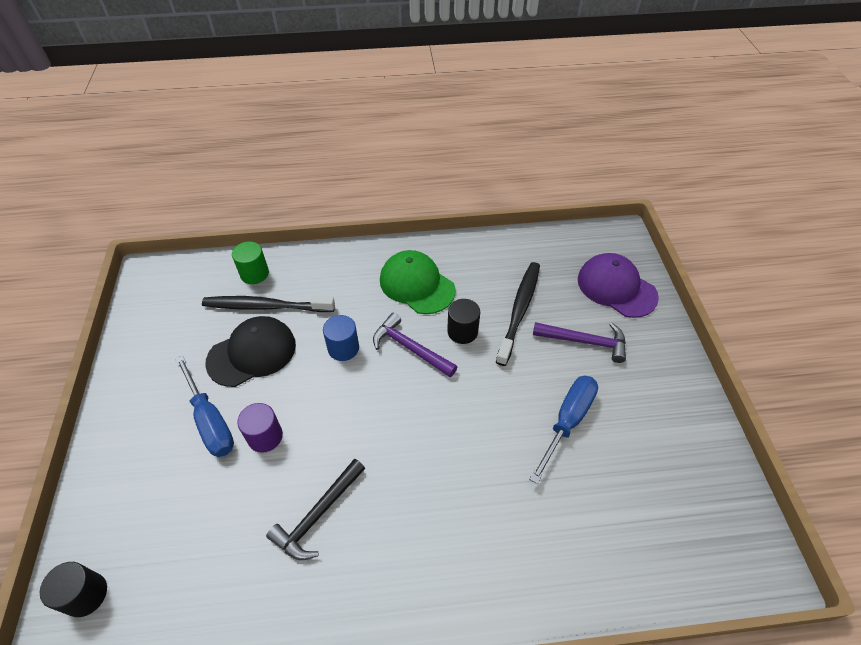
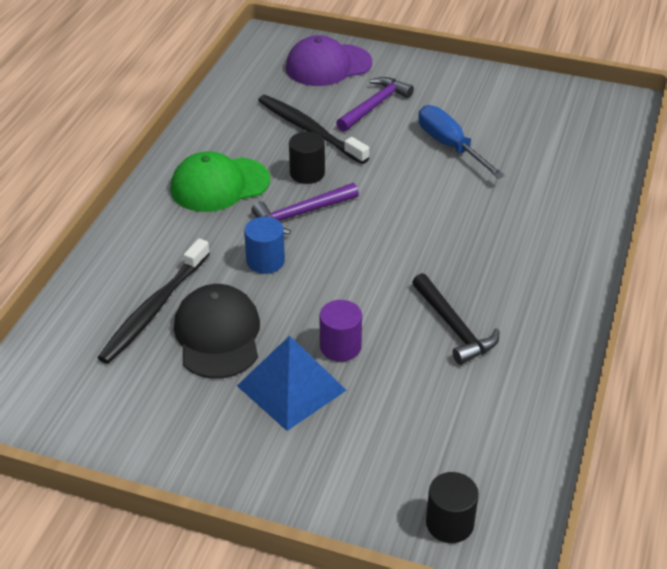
camera: 65 degrees left, 10 degrees down
blue screwdriver [175,356,234,457] -> blue pyramid [237,336,347,431]
green cylinder [232,242,269,284] -> none

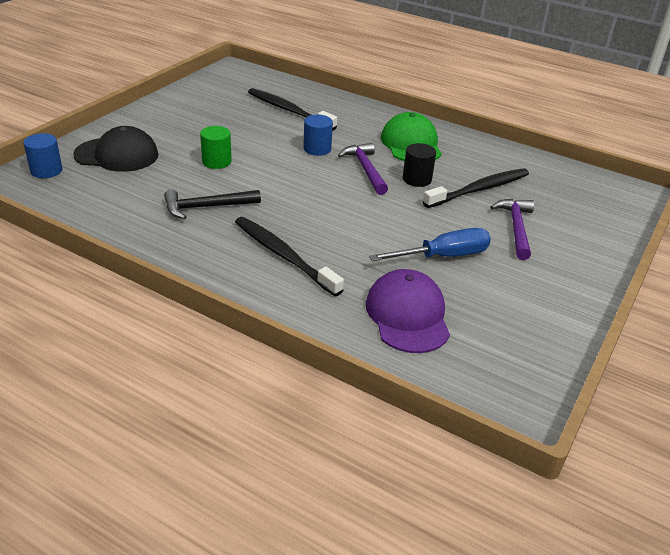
camera: 100 degrees right, 5 degrees down
black cap [174,284,260,378] -> black cap moved to [73,126,159,172]
blue pyramid [237,336,347,431] -> none
purple cap [286,35,372,86] -> purple cap moved to [366,269,450,353]
purple cylinder [320,300,362,362] -> green cylinder [200,126,232,169]
purple hammer [336,77,414,132] -> purple hammer turned 135 degrees counterclockwise [490,199,534,260]
black cylinder [426,472,479,543] -> blue cylinder [23,133,62,178]
none -> black toothbrush [235,217,344,296]

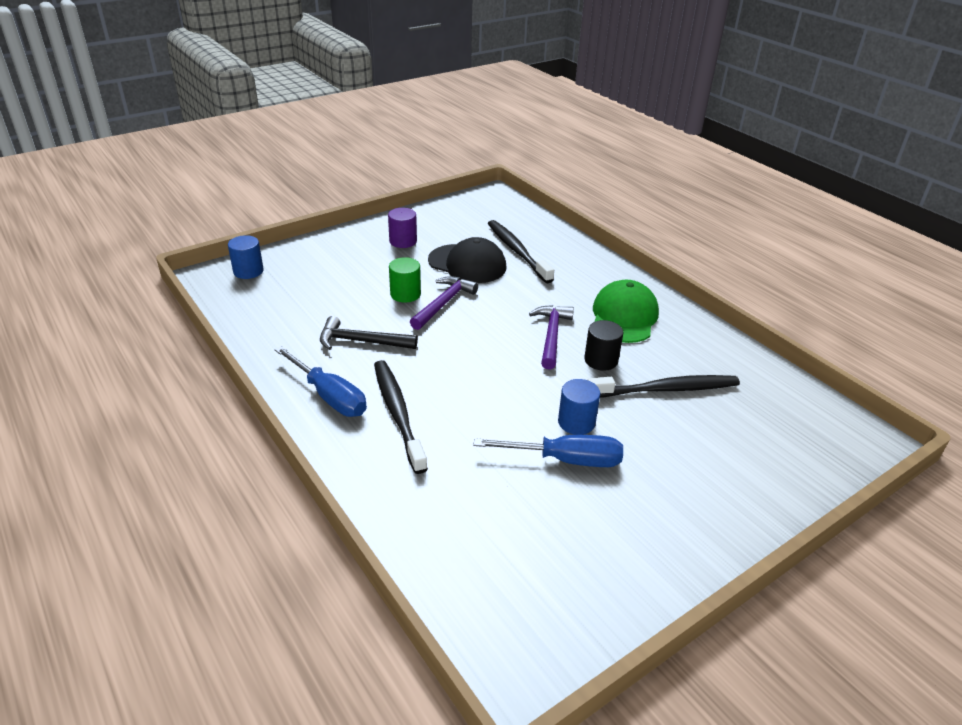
camera: 25 degrees right, 0 degrees up
black cap [73,126,159,172] -> black cap moved to [428,237,506,283]
blue cylinder [303,115,333,156] -> blue cylinder moved to [558,379,600,435]
purple cap [366,269,450,353] -> none
purple hammer [490,199,534,260] -> purple hammer moved to [410,276,478,330]
none -> blue screwdriver [274,346,367,417]
none -> purple cylinder [388,208,417,248]

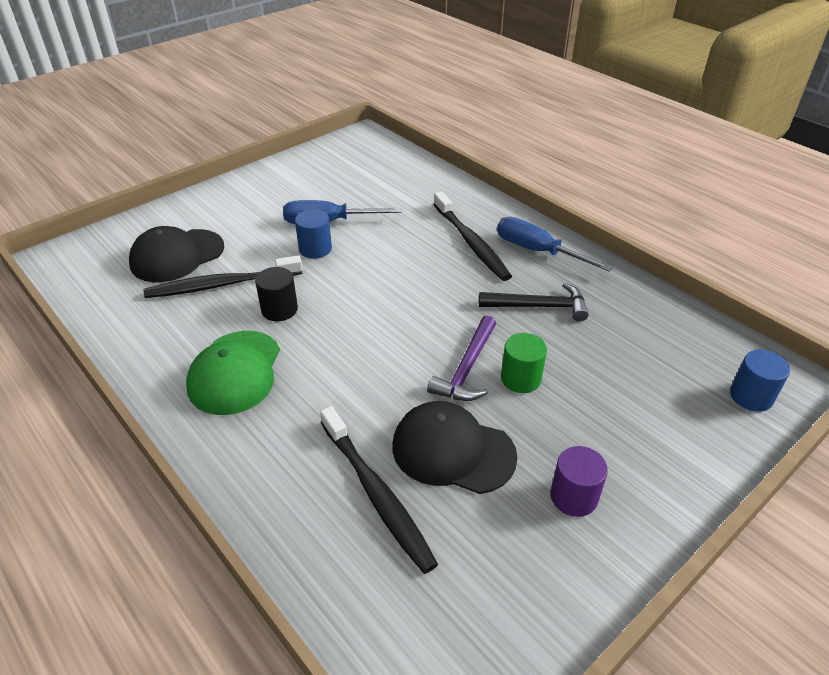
camera: 175 degrees right, 5 degrees up
purple hammer [529,305,574,370] -> none
none -> black cap [129,226,224,282]

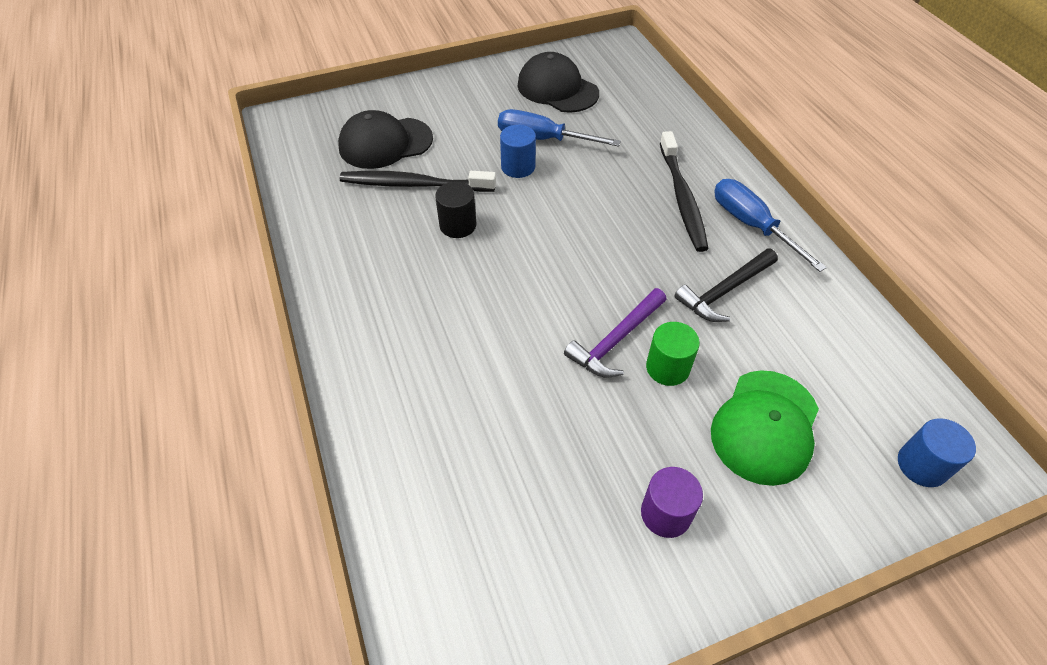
camera: 20 degrees right, 10 degrees up
green cap [186,331,280,415] -> green cap moved to [711,370,819,486]
black toothbrush [320,406,438,574] -> none
black cap [392,401,517,494] -> black cap moved to [517,52,599,113]
black hammer [479,283,589,322] -> black hammer turned 120 degrees clockwise [674,248,778,322]

